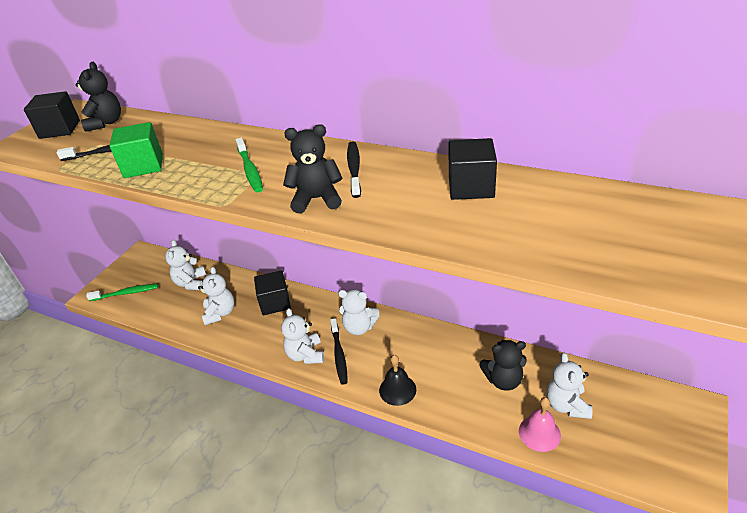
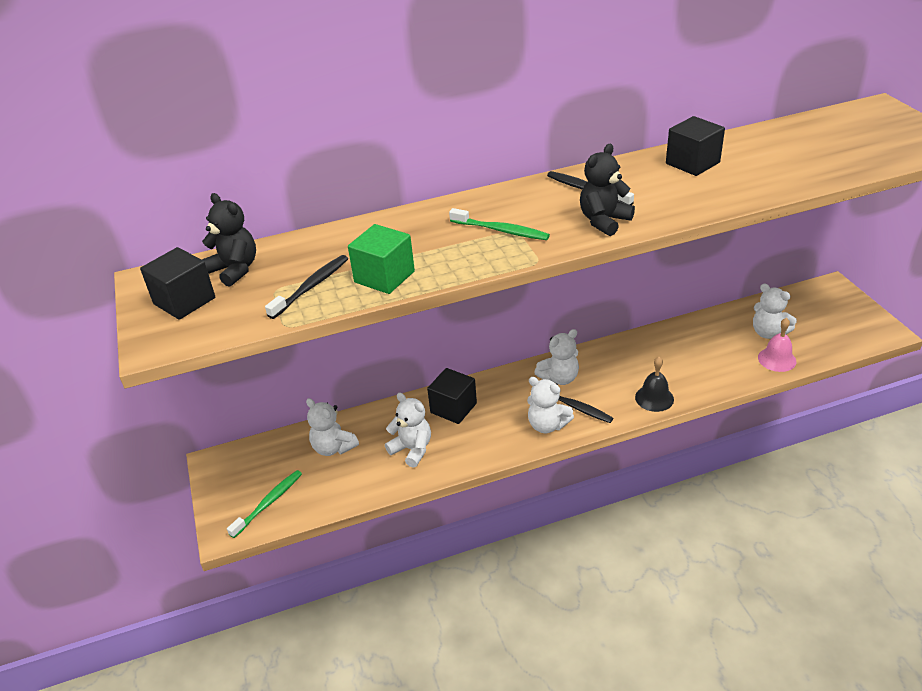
camera: 45 degrees left, 0 degrees up
black teddy bear [480,340,527,391] -> none

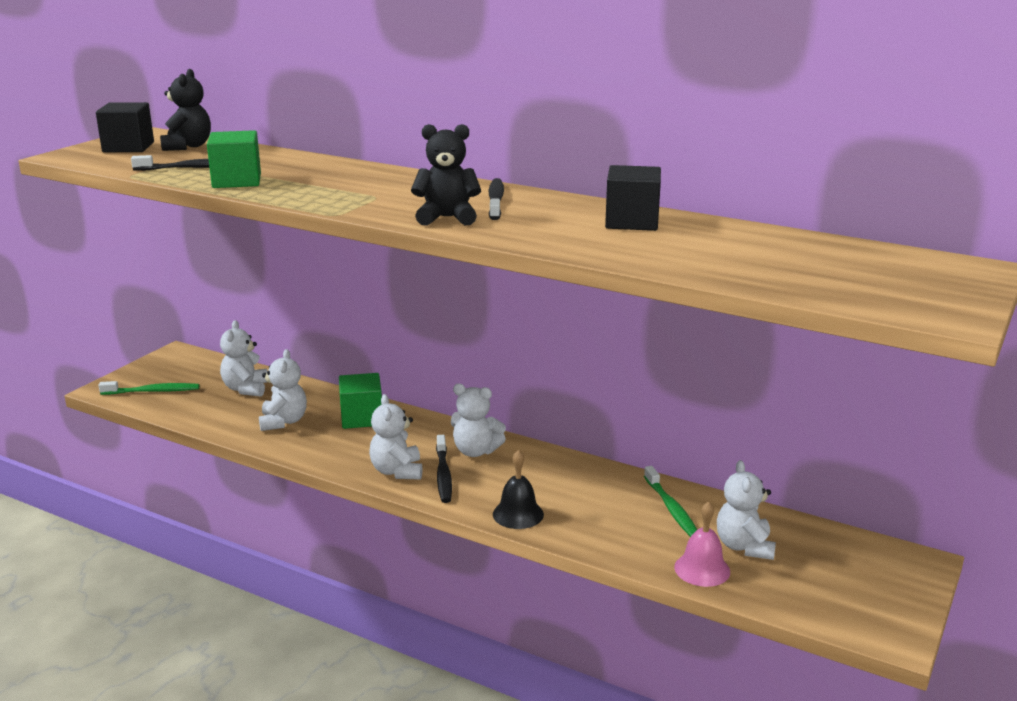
camera: 45 degrees right, 15 degrees down
black cube [427,368,477,424] -> green cube [339,373,382,429]
green toothbrush [449,208,550,240] -> green toothbrush moved to [644,466,697,537]

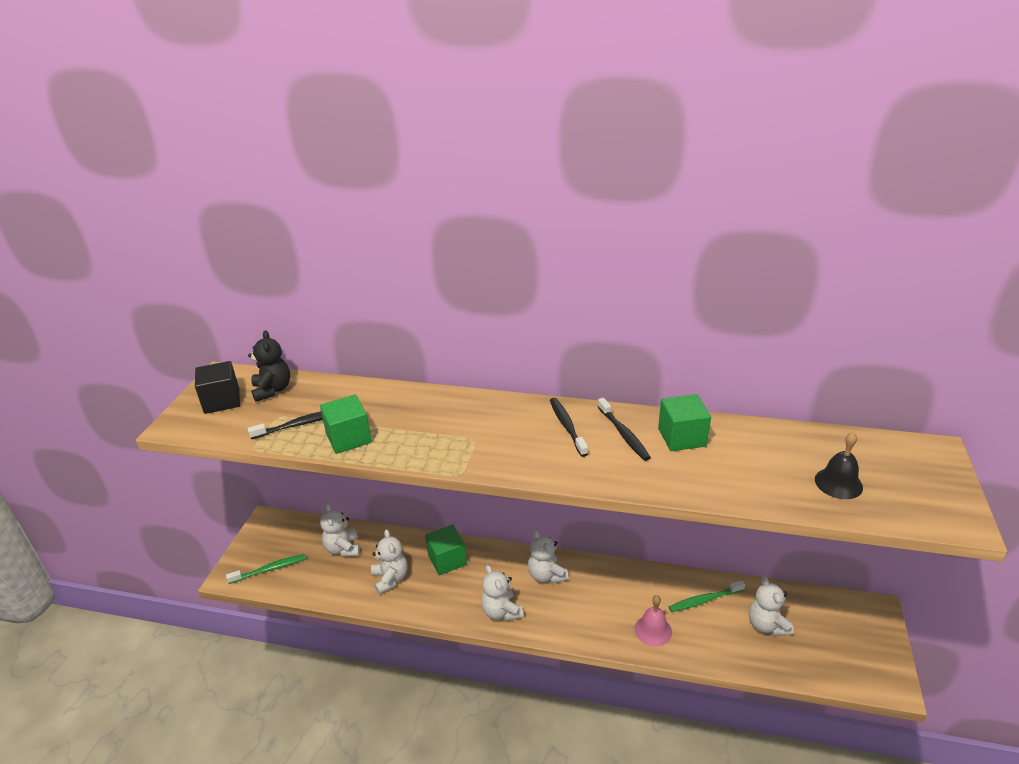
camera: 15 degrees left, 10 degrees up
black teddy bear [411,124,481,226] -> none
black toothbrush [436,435,452,503] -> black toothbrush moved to [597,398,651,461]
white teddy bear [451,384,506,457] -> white teddy bear turned 60 degrees clockwise [528,530,569,584]
black bell [493,450,544,529] -> black bell moved to [815,432,863,499]
black cube [605,165,661,231] -> green cube [658,394,711,451]
green toothbrush [644,466,697,537] -> green toothbrush turned 105 degrees clockwise [669,580,745,612]
pink bell [674,501,730,587] -> pink bell moved to [635,595,672,646]

